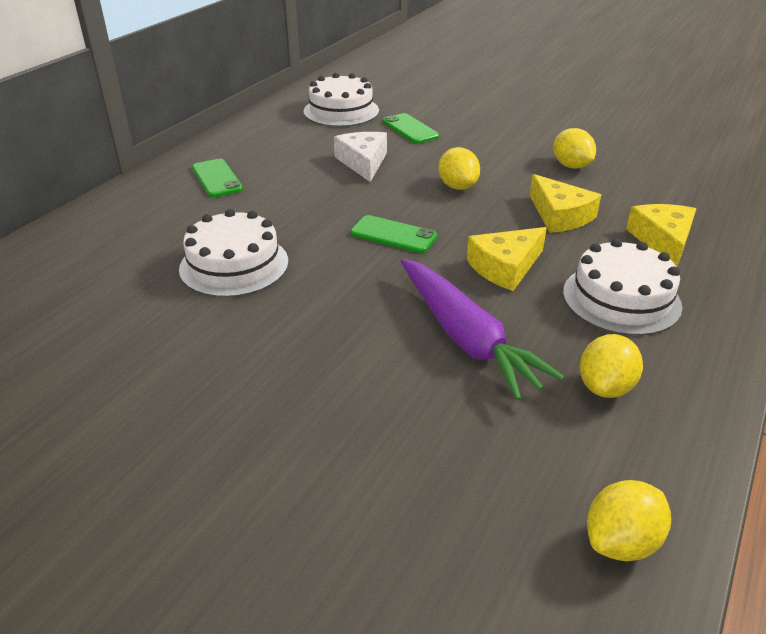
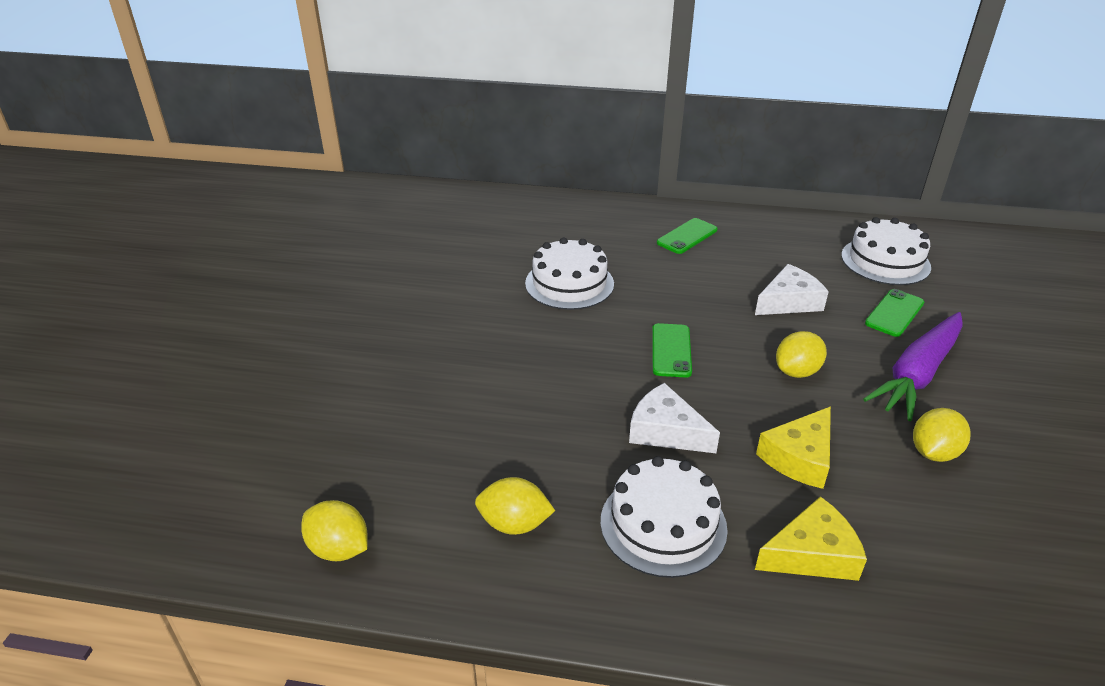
camera: 70 degrees right, 0 degrees up
purple carrot [401,259,565,400] -> purple carrot moved to [863,312,963,421]
yellow cheese [466,227,547,291] -> white cheese [629,383,720,453]

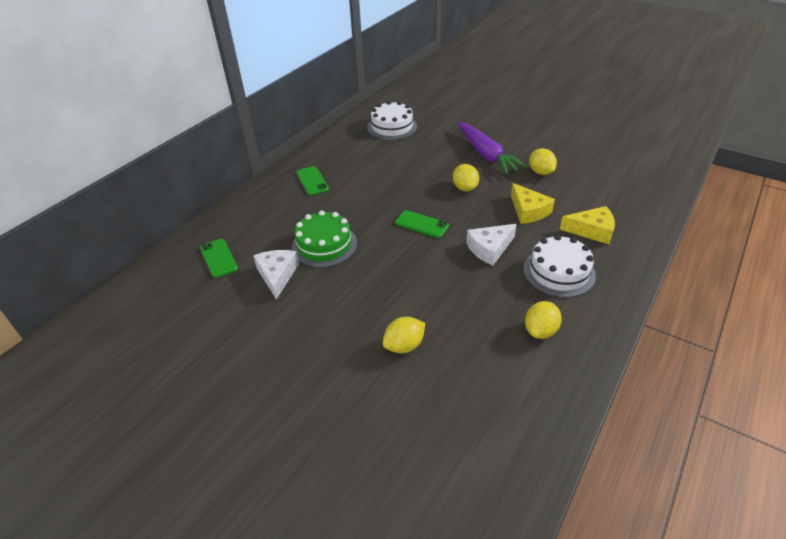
camera: 65 degrees left, 5 degrees up
yellow lemon [301,500,367,561] -> yellow lemon moved to [383,317,425,353]
white cake [525,237,614,310] -> green cake [292,210,357,267]
white cheese [755,264,829,315] -> white cheese moved to [253,250,299,299]
yellow cheese [755,496,867,581] -> yellow cheese turned 90 degrees clockwise [560,206,615,244]
green phone [865,289,924,337] -> green phone moved to [200,239,238,278]

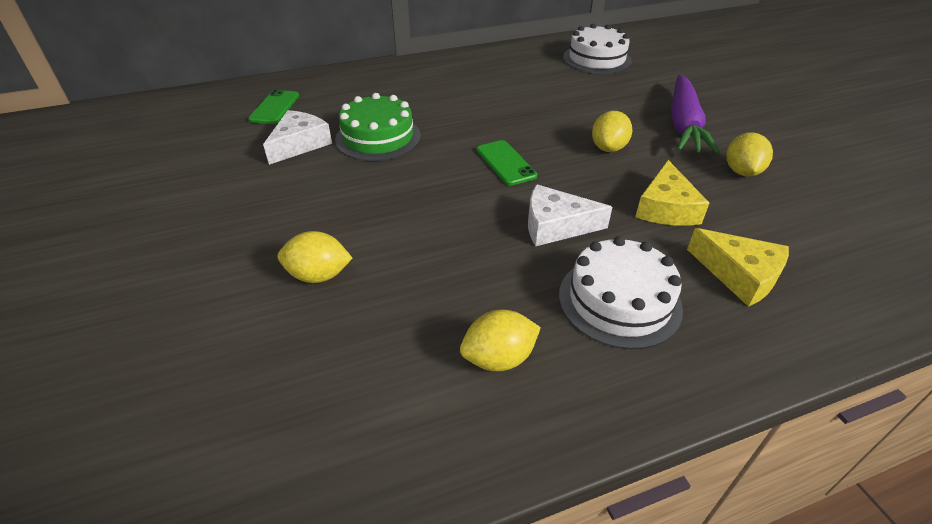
camera: 35 degrees right, 0 degrees up
green phone [297,166,329,195] -> none

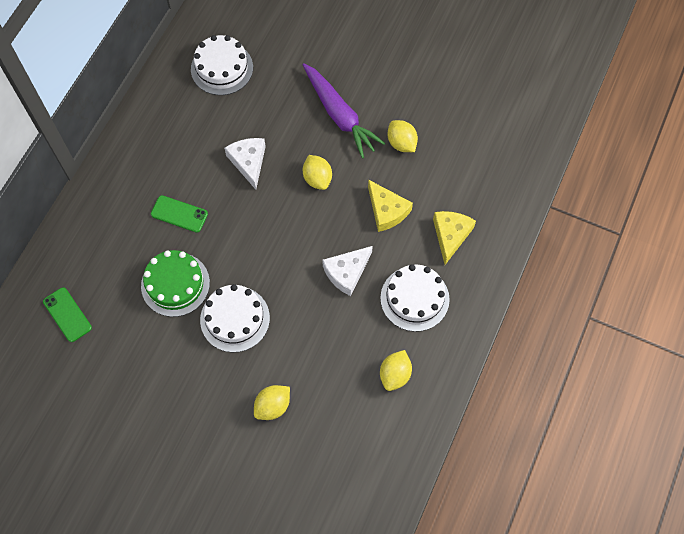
camera: 45 degrees left, 25 degrees up
white cheese [263,110,332,165] -> white cheese moved to [224,138,266,190]
green phone [477,140,537,186] -> green phone moved to [151,195,208,233]
yellow cheese [687,228,789,307] -> yellow cheese turned 75 degrees counterclockwise [433,211,476,265]
none -> white cake [200,284,270,352]

